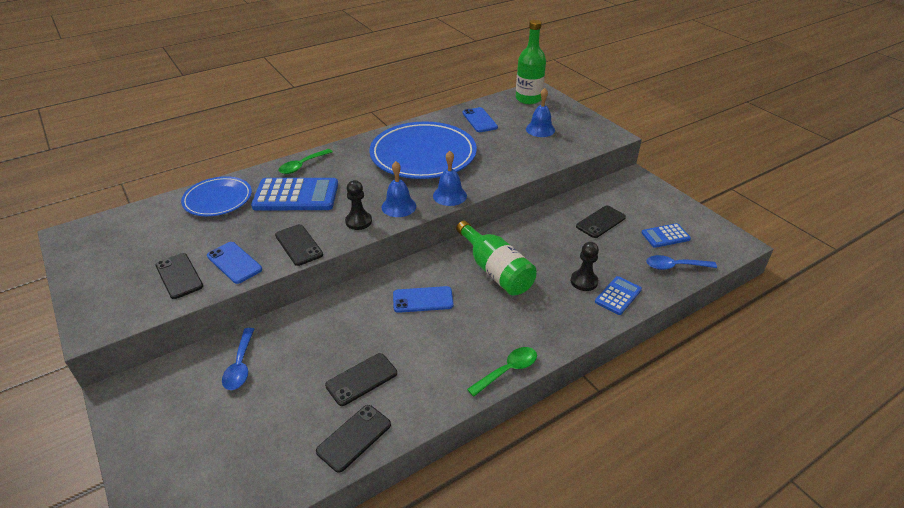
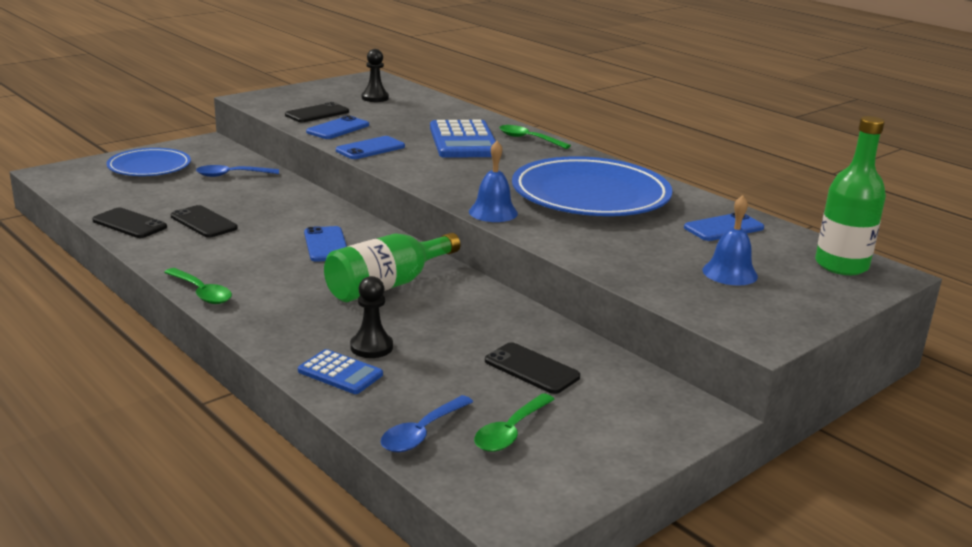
camera: 80 degrees right, 15 degrees down
blue plate [181,176,252,216] -> blue plate moved to [106,148,191,176]
black phone [275,224,323,266] -> blue phone [336,136,405,159]
black pawn [345,180,372,230] -> black pawn moved to [362,49,389,102]
blue bell [381,161,416,217] -> none
blue calculator [641,223,691,248] -> green spoon [474,393,555,452]
blue spoon [646,255,717,270] -> blue spoon turned 135 degrees counterclockwise [381,395,473,452]

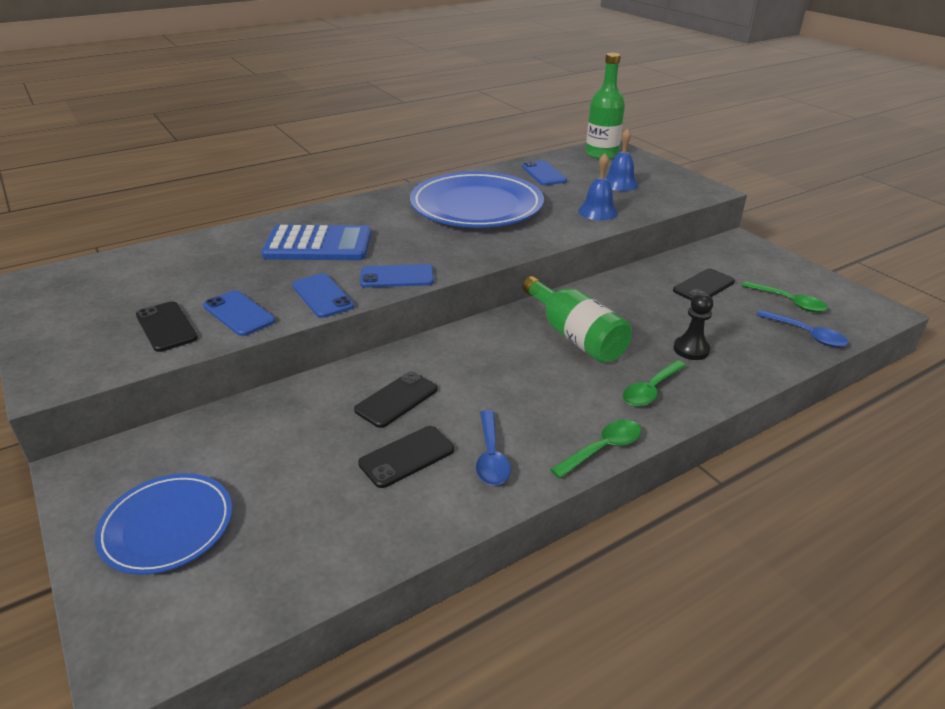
camera: 80 degrees left, 10 degrees up
black phone [92,208,167,238] -> black phone moved to [354,372,437,428]
blue spoon [196,165,279,177] -> blue spoon moved to [476,410,511,486]
blue calculator [298,349,383,394] -> none
blue phone [304,226,347,262] -> blue phone moved to [360,264,434,288]
black pawn [362,49,389,102] -> none
blue bell [469,141,518,222] -> blue bell moved to [578,153,618,220]
green spoon [499,125,571,149] -> green spoon moved to [623,360,686,407]

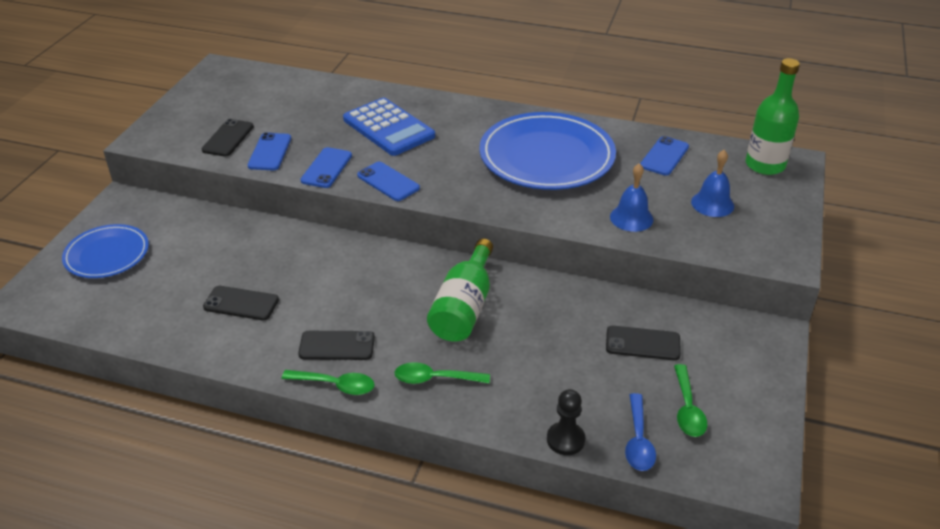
camera: 50 degrees right, 5 degrees up
black phone [354,372,437,428] -> black phone moved to [298,331,375,360]
blue spoon [476,410,511,486] -> none
black pawn [674,293,713,360] -> black pawn moved to [547,389,585,455]

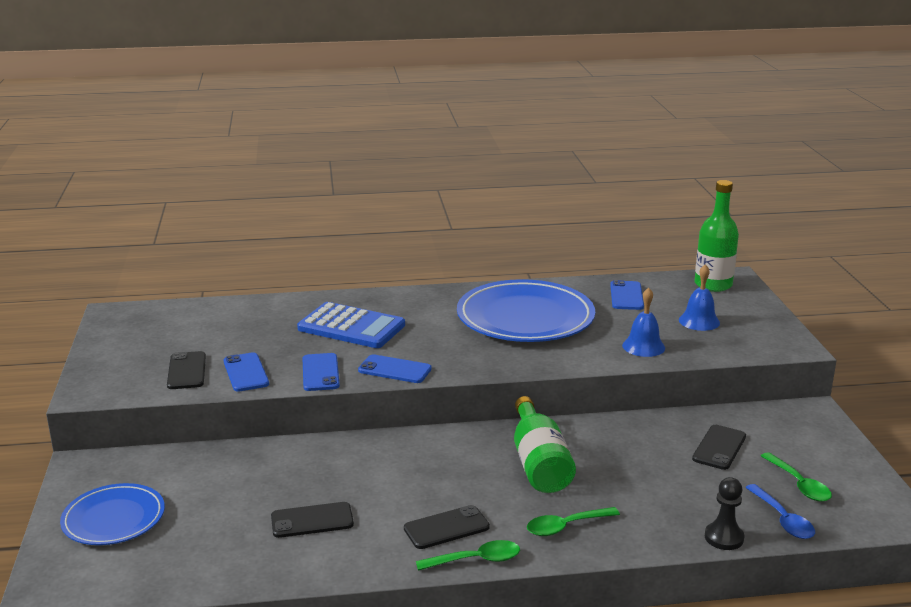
camera: 25 degrees left, 15 degrees down
black phone [606,326,681,360] -> black phone turned 45 degrees counterclockwise [692,425,746,470]

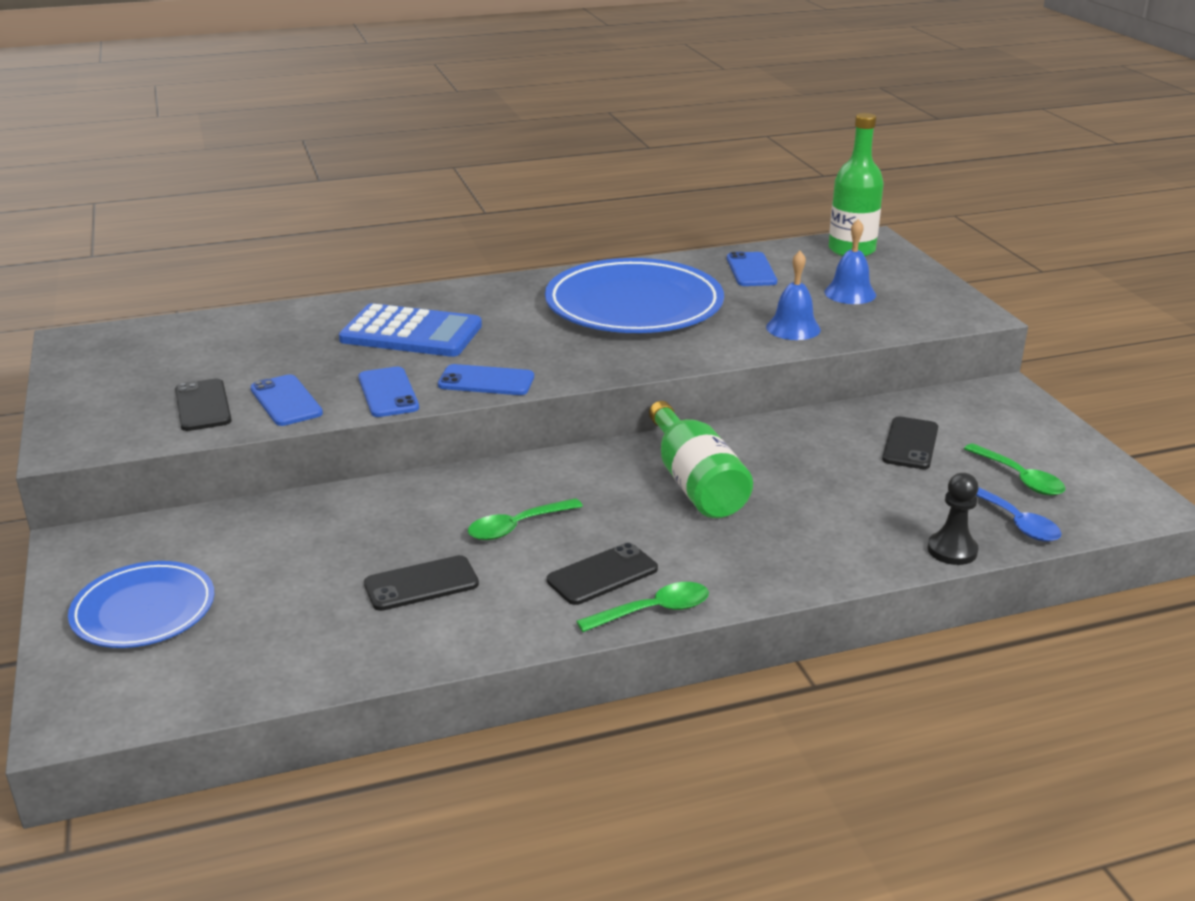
camera: 10 degrees left, 5 degrees up
green spoon [527,507,620,536] -> green spoon moved to [468,498,583,540]

